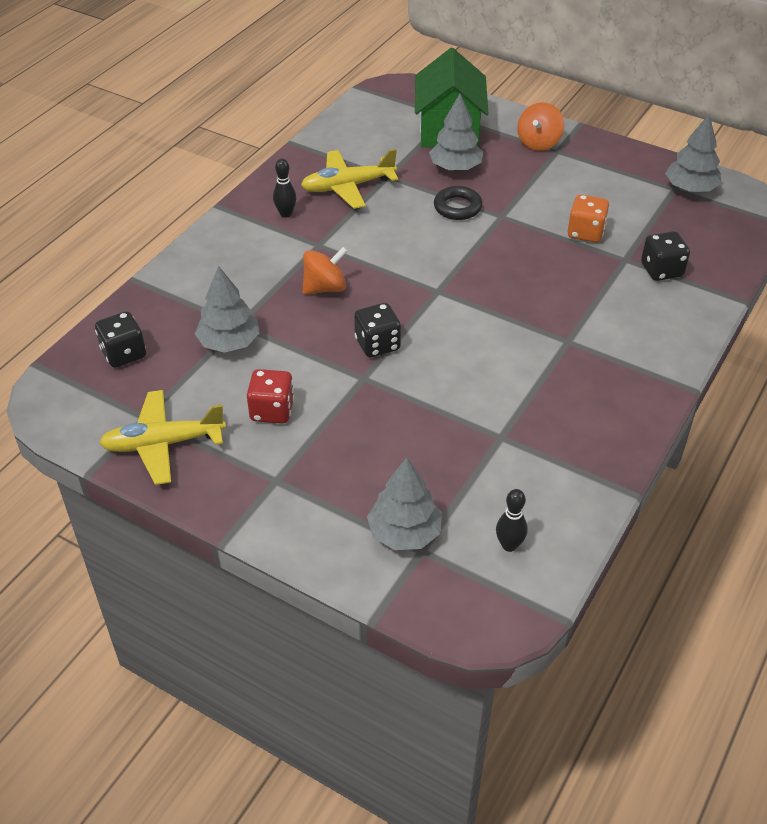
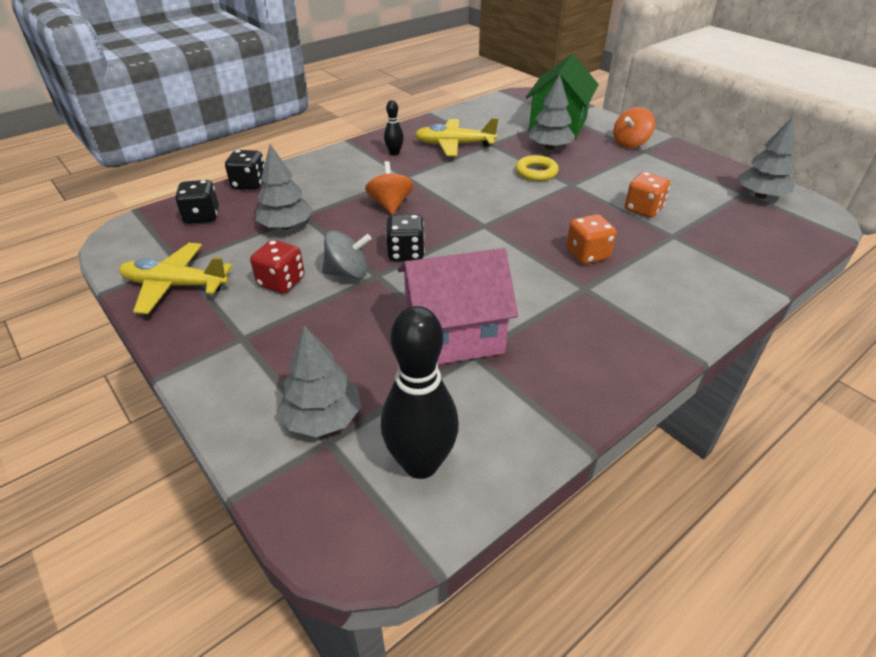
camera: 20 degrees right, 5 degrees down
orange spinning top [303,247,348,294] -> orange spinning top turned 90 degrees counterclockwise [365,161,414,215]
black ring [434,186,483,220] -> yellow ring [516,155,559,181]
black bowling pin [496,489,528,552] -> black bowling pin [381,306,459,479], size x2.05
black dice [641,231,690,281] -> black dice moved to [225,150,265,190]
none -> grey spinning top [322,231,372,279]
none -> pink house [398,248,518,364]
none -> orange dice [566,214,617,264]

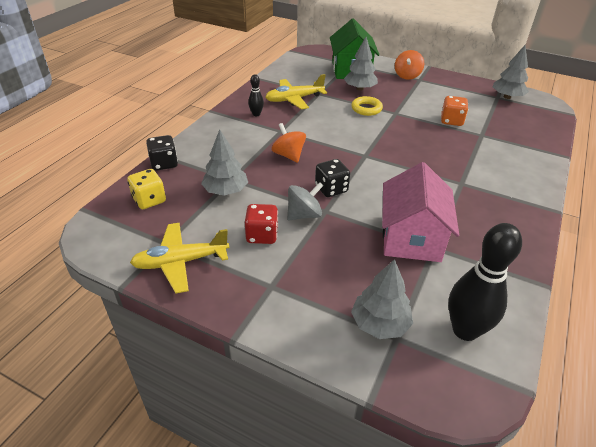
camera: 25 degrees left, 0 degrees up
black dice [175,180,219,224] -> yellow dice [127,169,166,209]
pink house [398,248,518,364] -> pink house turned 45 degrees counterclockwise [382,162,459,262]
orange dice [566,214,617,264] -> none

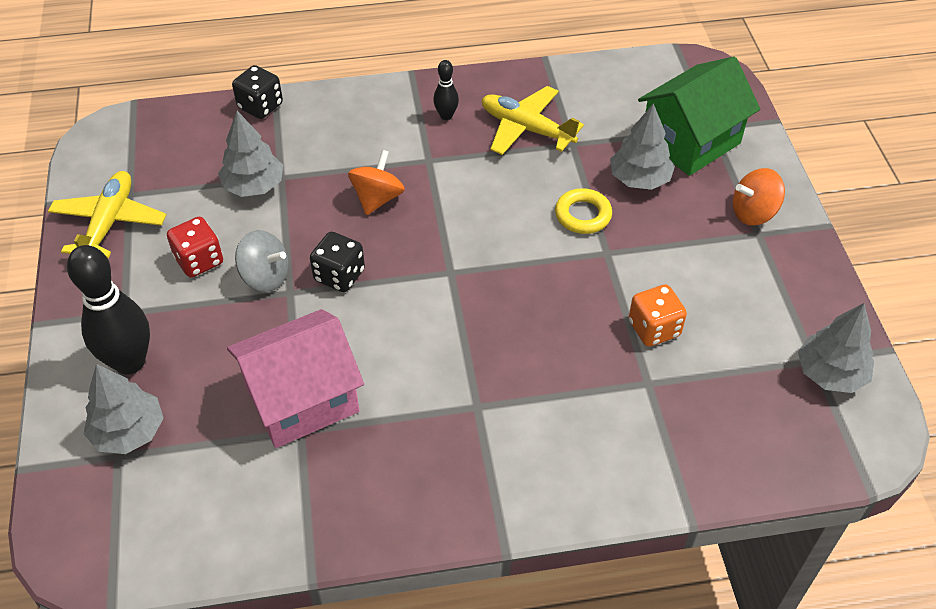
camera: 55 degrees right, 10 degrees up
yellow dice [127,169,166,209] -> none
yellow plane [130,223,229,293] -> yellow plane turned 60 degrees clockwise [48,171,166,258]
black bowling pin [448,223,522,341] -> black bowling pin moved to [67,245,150,375]

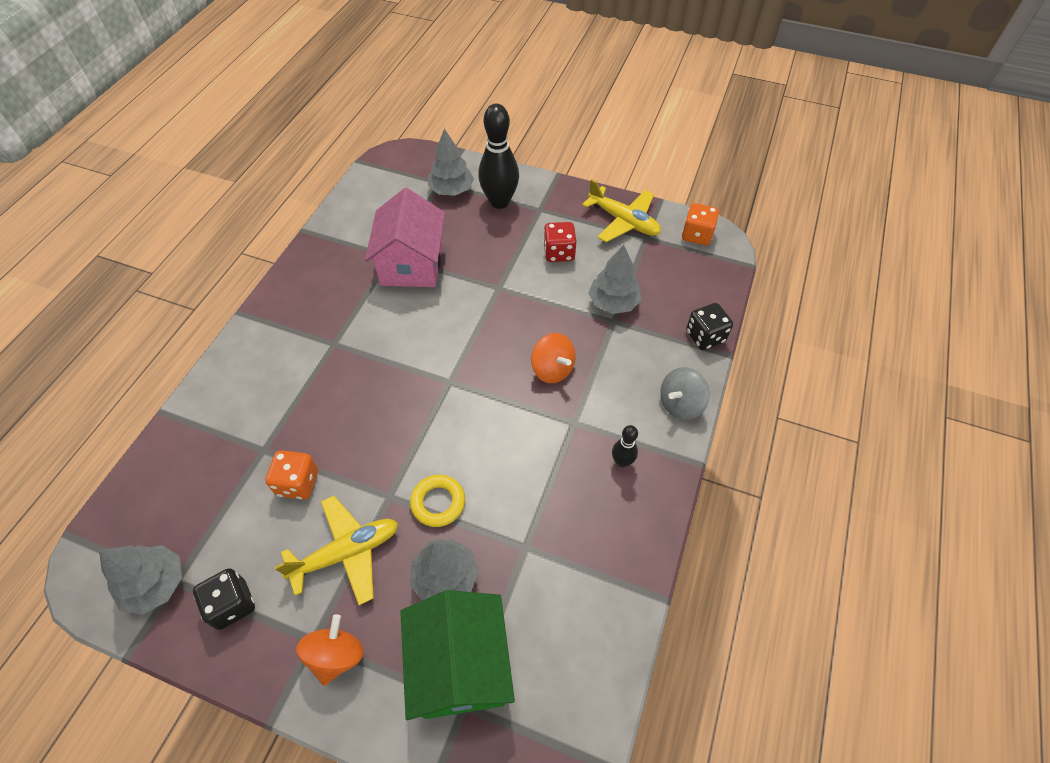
camera: 120 degrees right, 5 degrees up
grey spinning top [235,230,289,292] -> grey spinning top moved to [660,367,710,420]
black dice [310,232,365,292] -> black dice moved to [193,568,255,630]
yellow plane [482,86,584,155] -> yellow plane moved to [274,496,398,605]
none -> orange dice [682,203,719,245]

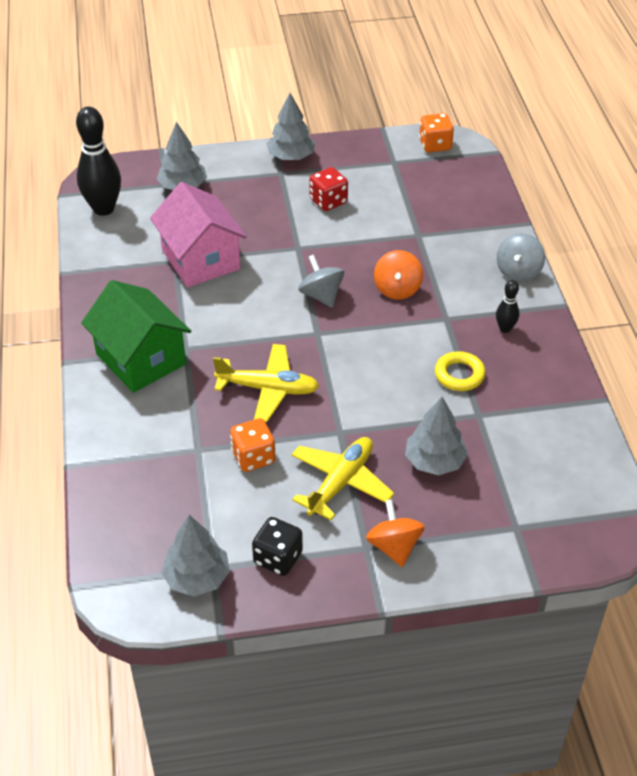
camera: 30 degrees left, 10 degrees down
green house [400,590,515,720] -> green house moved to [81,280,191,393]
yellow ring [410,475,465,527] -> yellow ring moved to [435,351,486,391]
black bowling pin [478,104,519,209] -> black bowling pin moved to [76,107,121,216]
orange spinning top [531,333,576,383] -> orange spinning top turned 75 degrees clockwise [374,250,423,300]
yellow plane [582,179,661,242] -> yellow plane moved to [213,344,319,422]
grey tree [588,245,642,314] -> grey tree moved to [267,93,316,160]
black dice [686,303,733,350] -> none
none -> grey spinning top [298,255,344,308]

